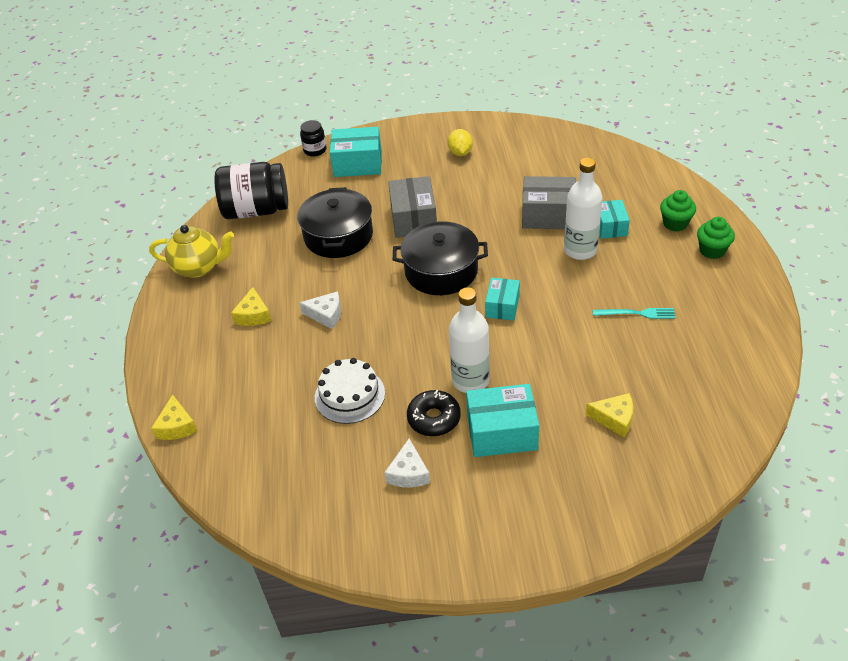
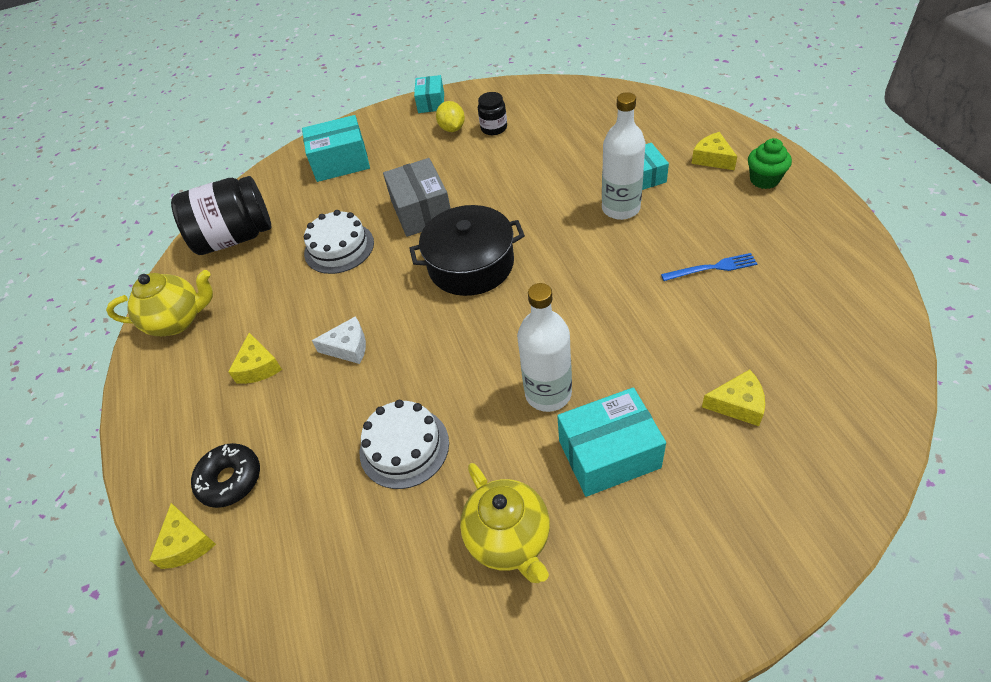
camera: 10 degrees left, 5 degrees up
black pot [298,187,373,258] -> white cake [304,210,374,274]
black jar [300,120,326,157] -> black jar moved to [478,92,507,135]
white cheese [385,439,430,487] -> yellow teapot [460,463,550,583]
black donut [407,390,461,436] -> black donut moved to [191,443,260,508]
turquoise box [485,278,520,321] -> turquoise box moved to [414,75,444,113]
grey box [522,176,576,229] -> none
turquoise fork [593,308,676,319] -> blue fork [661,253,757,281]
green cupcake [660,190,696,232] -> yellow cheese [691,132,737,170]

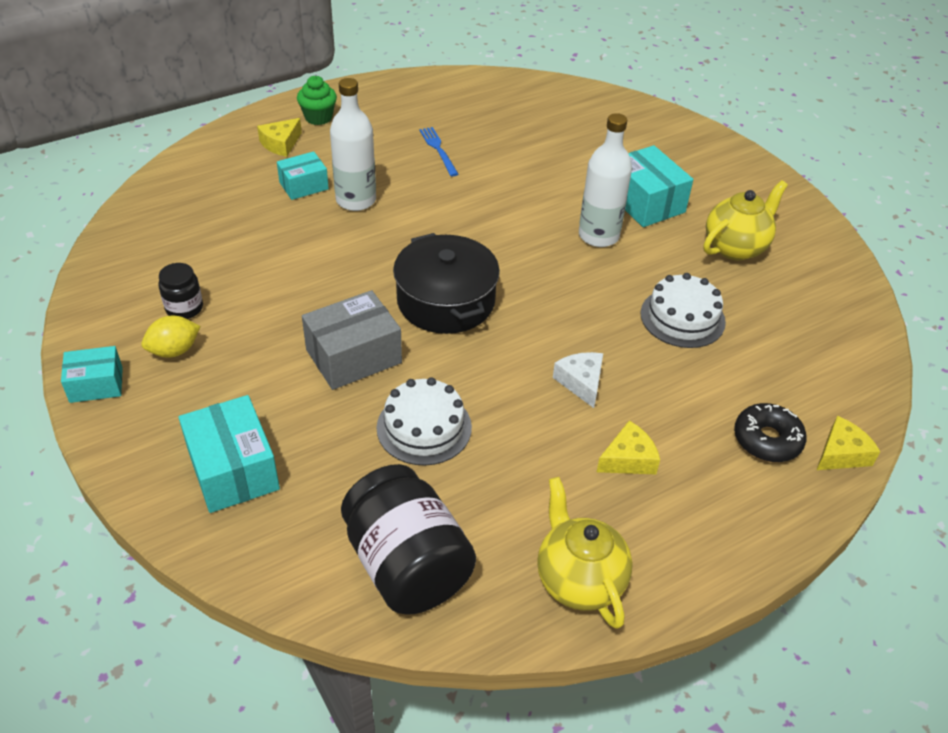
camera: 110 degrees left, 5 degrees down
yellow cheese [702,369,765,426] -> none

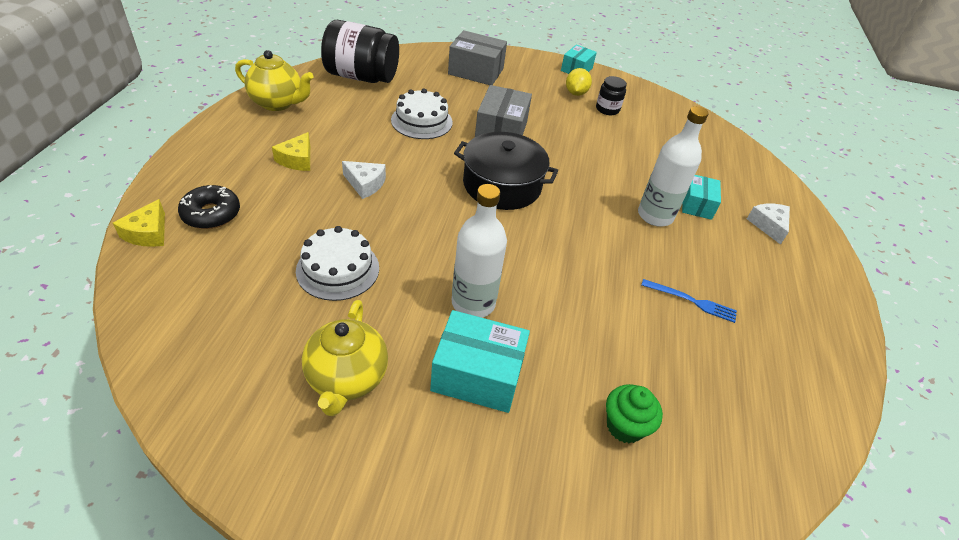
camera: 130 degrees right, 0 degrees up
turquoise box [179,395,280,513] -> grey box [448,30,507,85]
yellow cheese [257,118,302,157] -> white cheese [747,204,790,245]
green cupcake [297,76,337,125] -> green cupcake moved to [606,384,663,443]

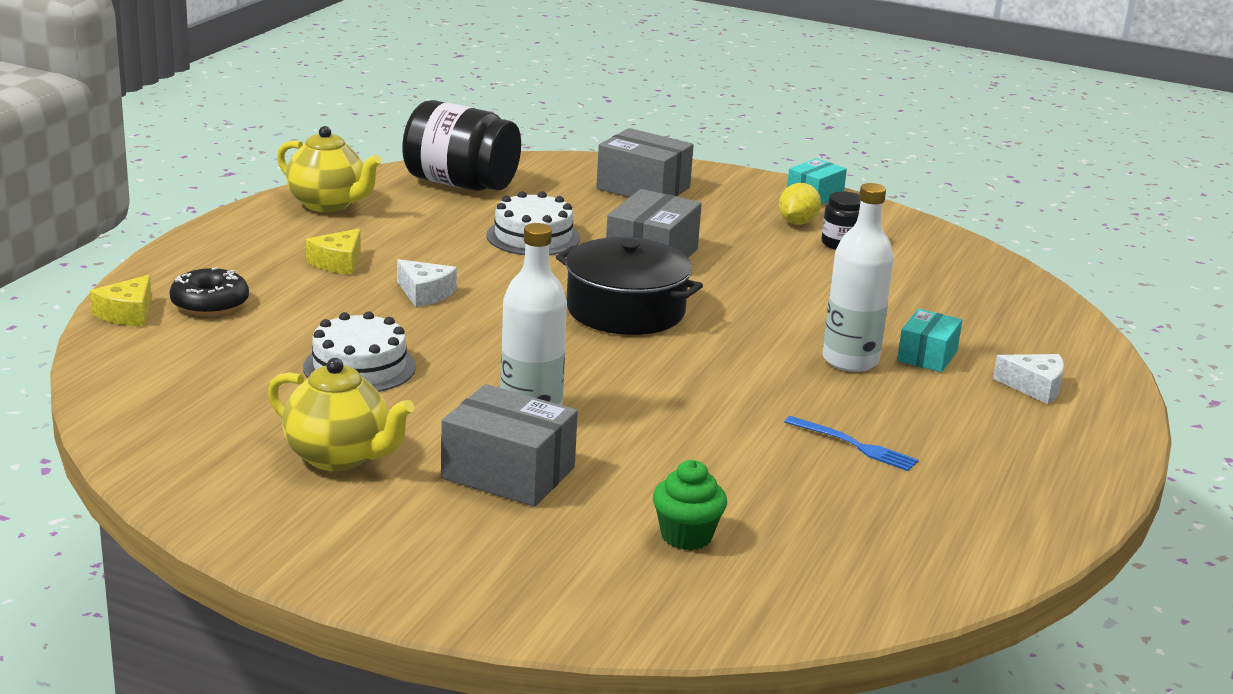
camera: 15 degrees right, 20 degrees down
yellow teapot [302,300,388,416] -> yellow teapot turned 75 degrees counterclockwise [268,358,414,471]
turquoise box [430,310,530,413] -> grey box [441,384,578,507]
white cheese [747,204,790,245] -> white cheese turned 105 degrees clockwise [993,354,1064,404]

